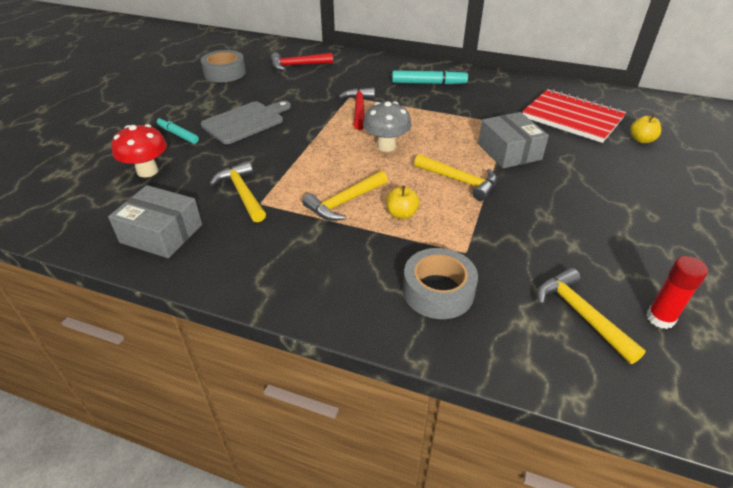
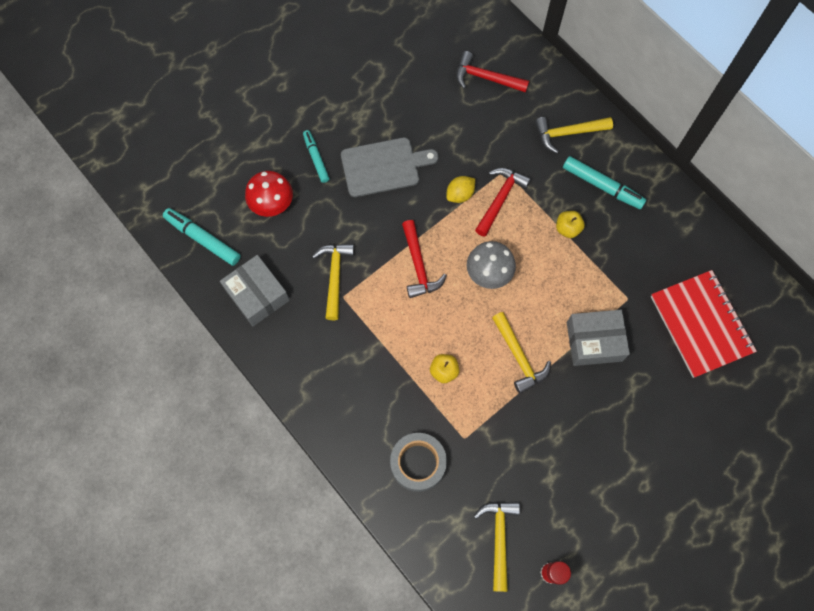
camera: 30 degrees right, 30 degrees up
grey tape [201,50,246,82] -> none
yellow hammer [302,171,388,221] -> yellow hammer moved to [535,117,613,153]
grey box [478,112,549,169] -> grey box turned 75 degrees clockwise [567,310,630,366]
yellow apple [630,115,661,143] -> yellow apple moved to [556,211,585,238]
none -> turquoise marker [163,208,241,266]
none -> red hammer [402,220,447,298]
none -> yellow lemon [446,176,475,203]

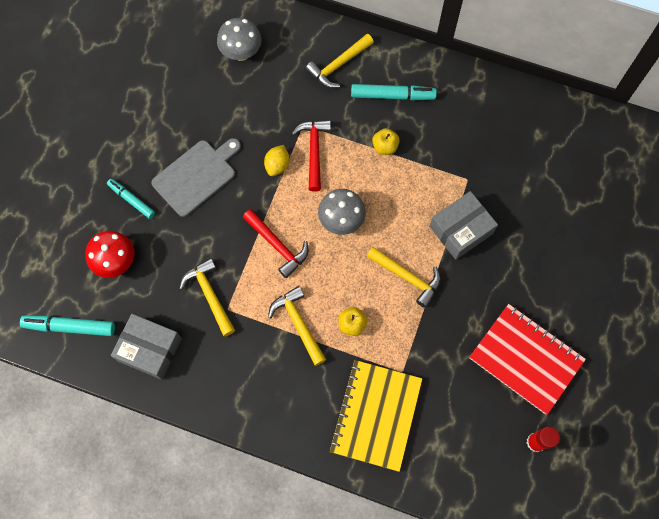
camera: 30 degrees left, 0 degrees up
grey tape [390,433,447,492] -> yellow notebook [329,360,422,472]
red hammer [456,51,529,93] -> grey mushroom [217,18,261,61]
yellow hammer [474,501,520,592] -> yellow hammer moved to [268,286,326,366]
red notebook [651,270,757,378] -> red notebook moved to [470,304,586,415]

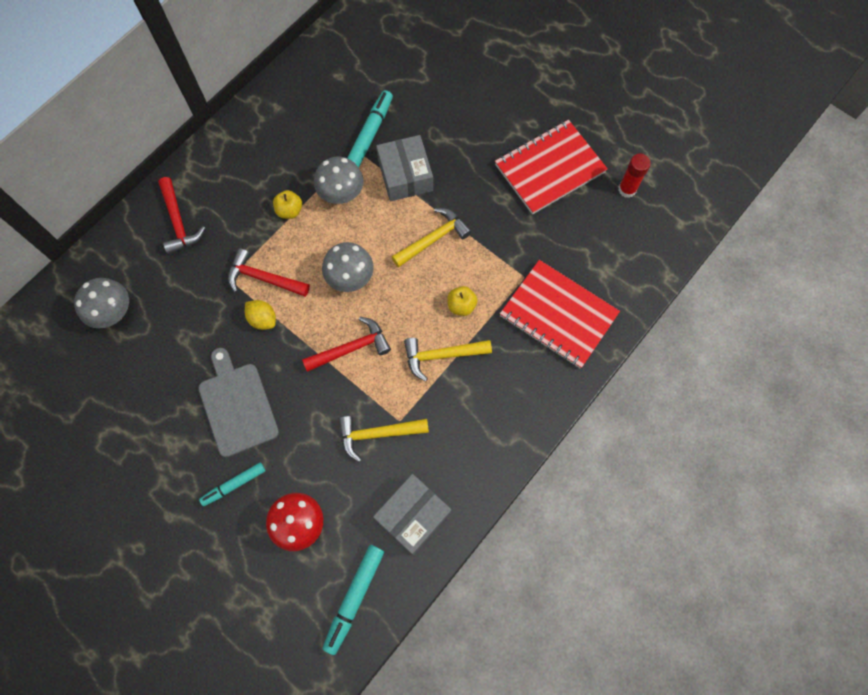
camera: 70 degrees left, 0 degrees up
yellow hammer [305,34,374,88] -> red hammer [158,177,205,255]
yellow notebook [329,360,422,472] -> red notebook [500,260,620,368]
turquoise marker [351,84,437,101] -> turquoise marker moved to [347,90,393,168]
none -> grey mushroom [314,157,364,204]

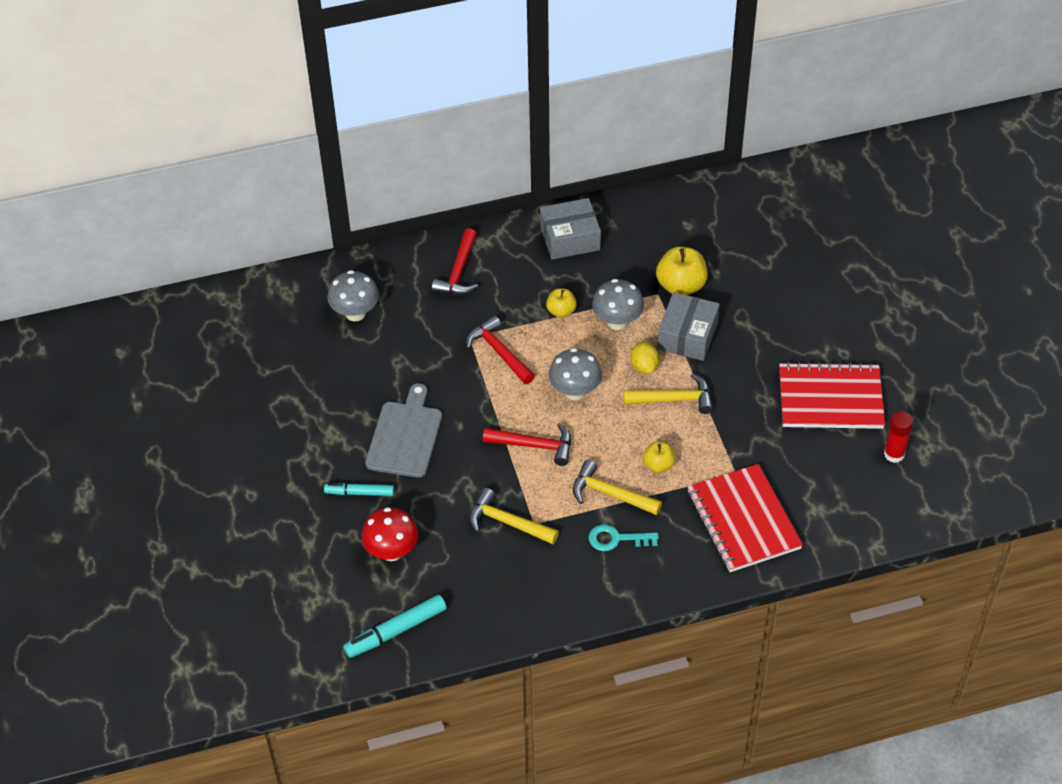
camera: 35 degrees right, 20 degrees down
yellow lemon [245,300,276,330] -> yellow lemon moved to [631,342,659,374]
turquoise marker [347,90,393,168] -> yellow apple [656,247,708,295]
grey box [373,474,451,555] -> grey box moved to [540,198,601,260]
none -> turquoise key [588,524,659,551]

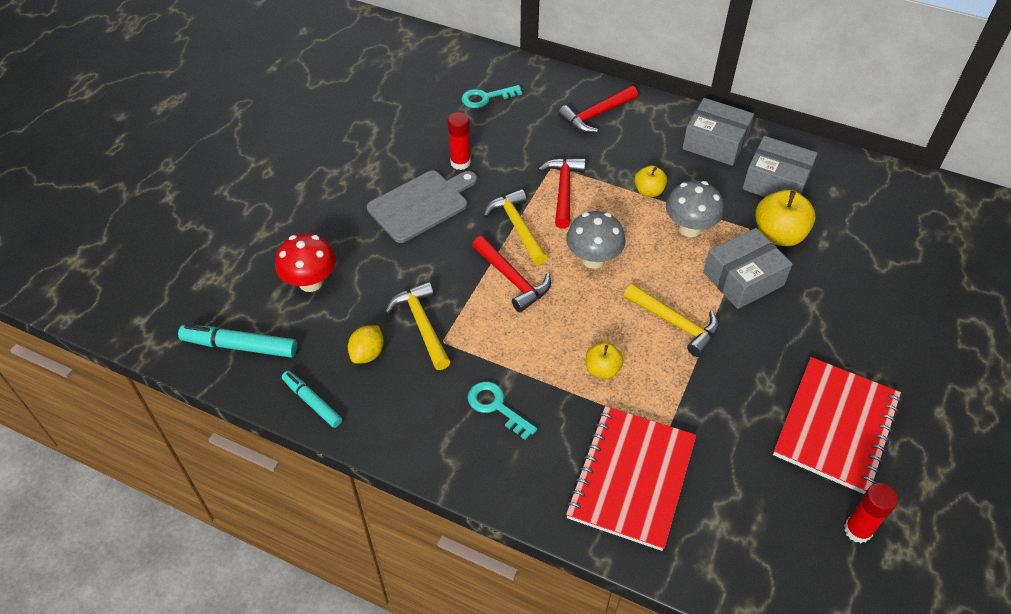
camera: 40 degrees right, 0 degrees up
turquoise marker [324,483,394,496] -> turquoise marker moved to [282,371,342,428]
grey mushroom [327,270,379,321] -> turquoise key [461,85,522,108]
yellow hammer [573,460,662,515] -> yellow hammer moved to [483,189,547,265]
yellow lemon [631,342,659,374] -> yellow lemon moved to [348,325,384,364]
red notebook [779,362,885,429] -> red notebook turned 75 degrees clockwise [773,357,901,494]
none -> red glue stick [447,112,471,170]
none -> grey box [742,136,818,197]

